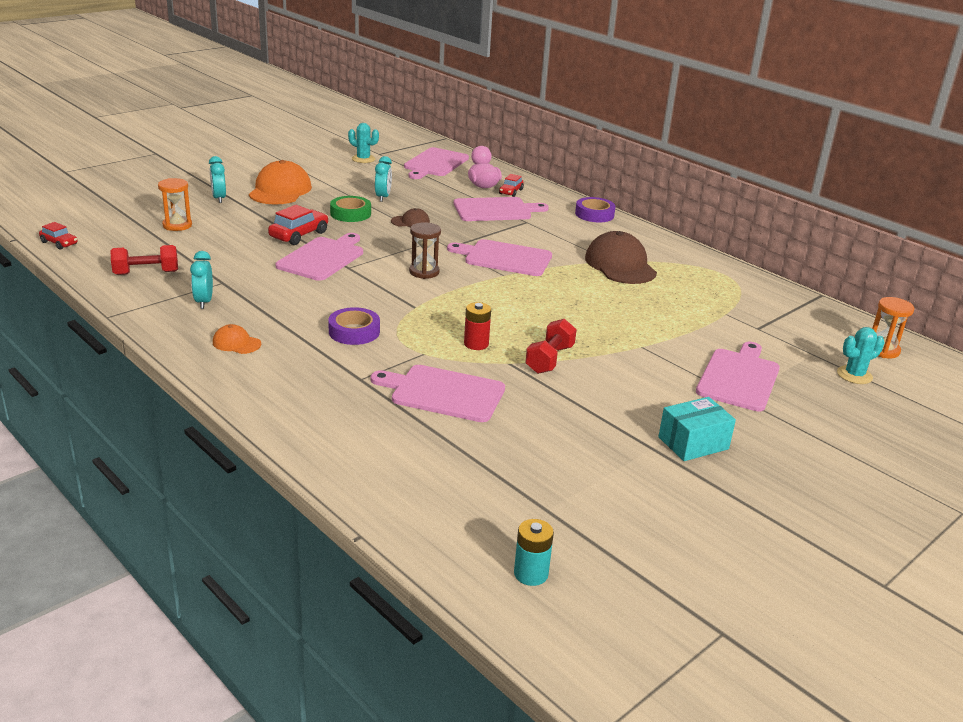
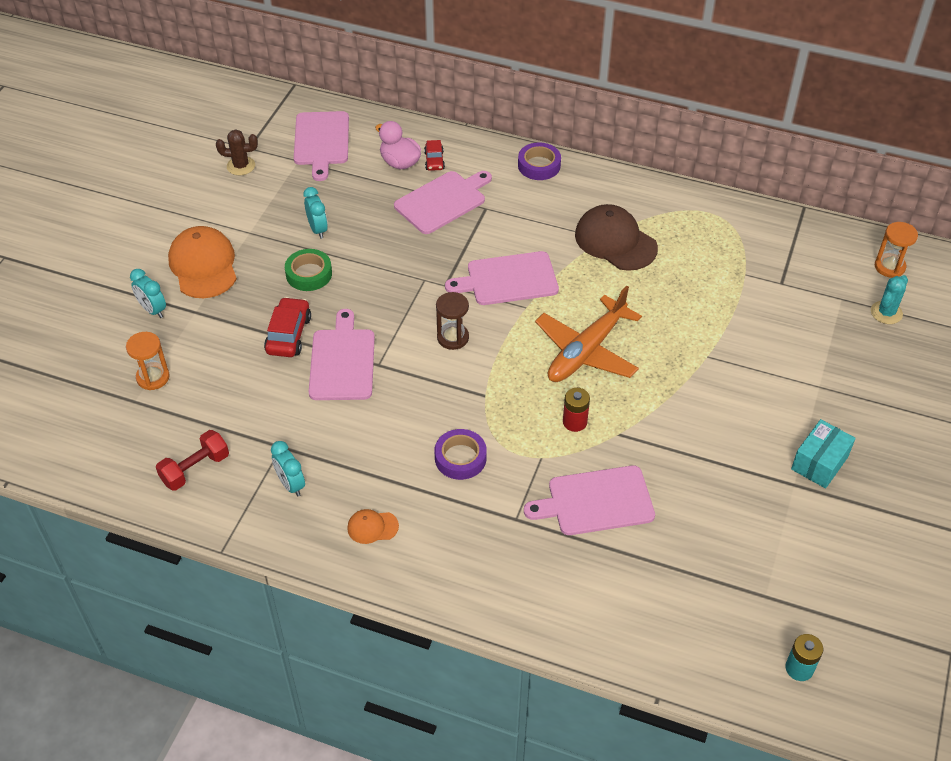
camera: 25 degrees left, 20 degrees up
red car [39,222,77,250] -> none
turquoise cactus [348,123,379,163] -> brown cactus [216,130,258,176]
brown cap [391,208,430,227] -> none
red dumbbell [525,319,577,374] -> none
pink cutting board [696,342,780,412] -> none
none -> orange plane [535,286,642,382]

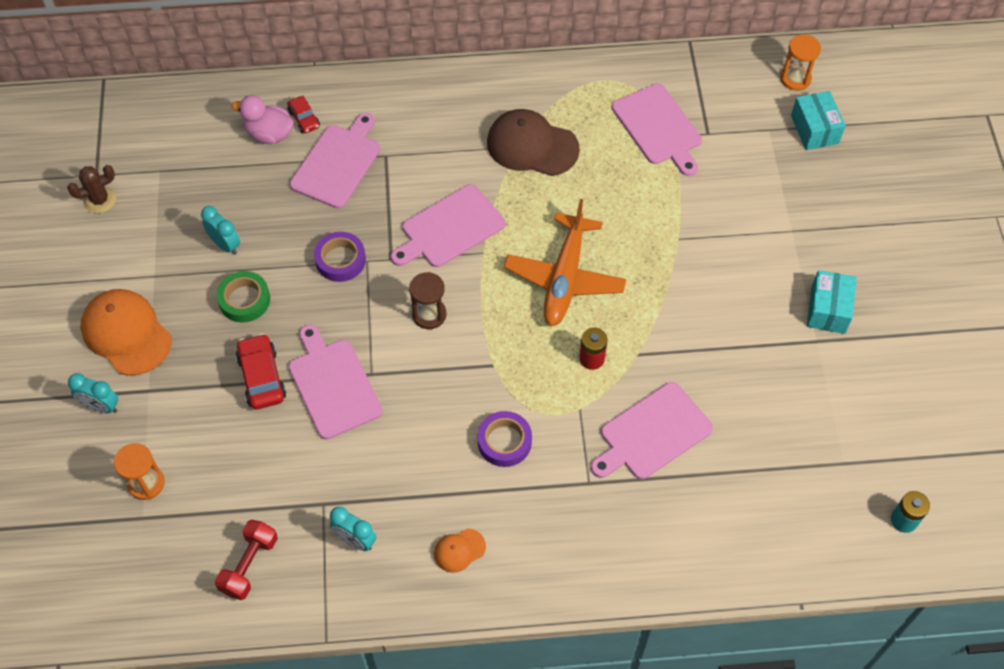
camera: 25 degrees left, 10 degrees up
pink cutting board [294,111,349,181] -> pink cutting board moved to [612,83,702,176]
purple tape [518,143,561,180] -> purple tape moved to [314,232,366,282]
turquoise cactus [871,275,908,324] -> turquoise box [791,91,846,150]

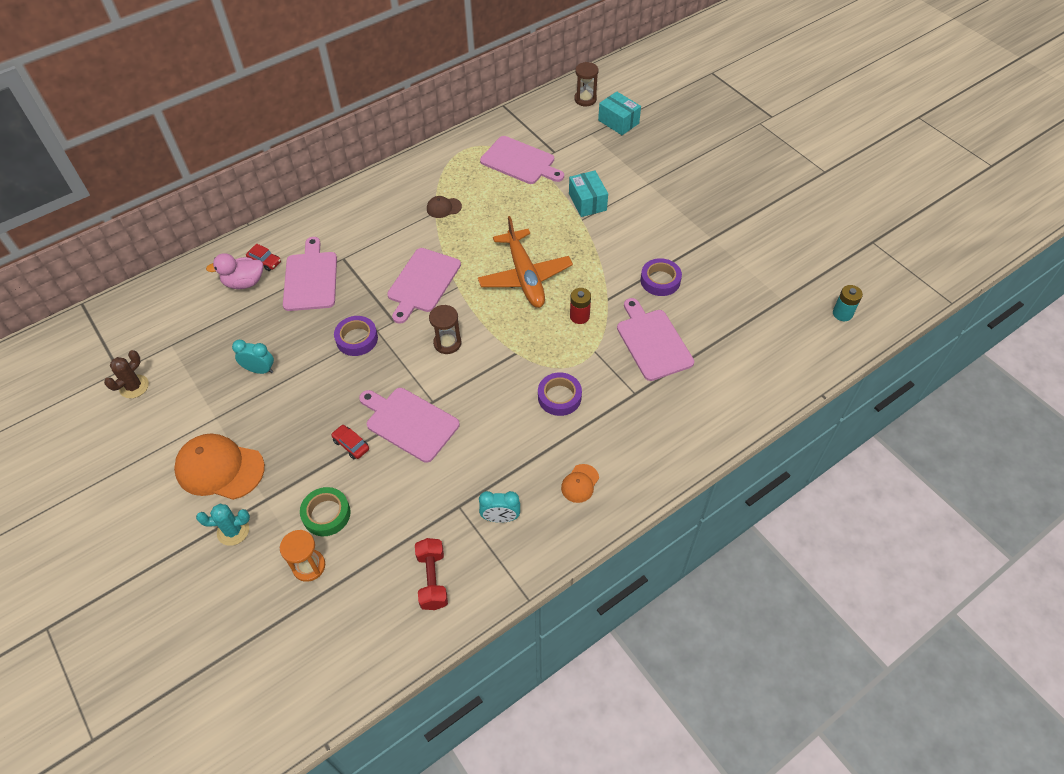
camera: 30 degrees left, 5 degrees down
turquoise clock [68,373,118,413] -> turquoise cactus [196,504,250,546]
green tape [217,271,270,323] -> green tape moved to [300,487,351,536]
red car [236,333,286,410] -> red car [331,425,369,459], size x0.61
brown cap [487,109,580,176] -> brown cap [427,196,462,218], size x0.48
pink cutting board [591,382,713,479] -> pink cutting board turned 135 degrees clockwise [617,298,694,381]
orange hourglass [780,34,821,91] -> brown hourglass [574,62,599,106]
turquoise box [807,270,857,334] -> turquoise box moved to [569,171,608,217]
none -> purple tape [640,258,682,296]

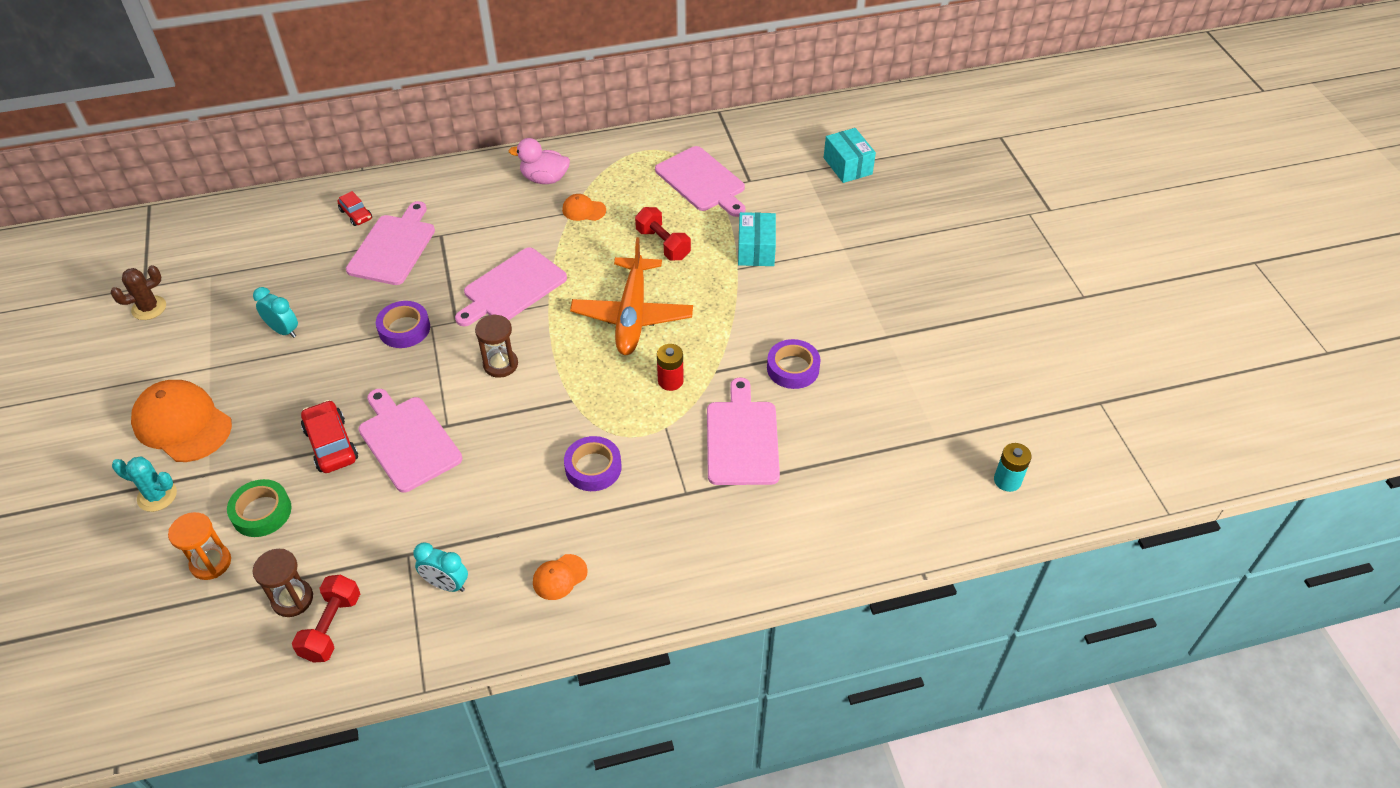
camera: 20 degrees right, 5 degrees down
pink duck [206,253,263,289] -> pink duck moved to [508,138,570,184]
red car [331,425,369,459] -> red car [301,400,358,473], size x1.64
brown cap [427,196,462,218] -> orange cap [562,194,606,221]
brown hourglass [574,62,599,106] -> brown hourglass moved to [252,549,313,617]
none -> red dumbbell [635,207,691,260]

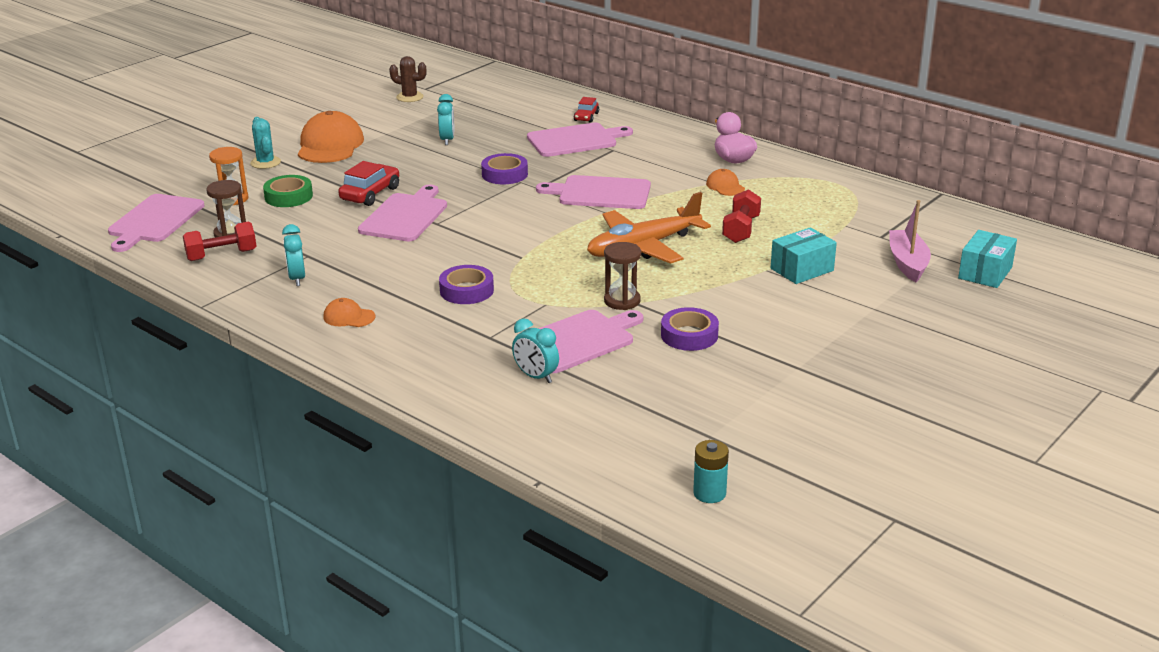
camera: 55 degrees right, 20 degrees down
brown hourglass [475,314,518,378] -> brown hourglass moved to [604,242,641,310]
pink cutting board [655,146,745,217] -> pink cutting board moved to [108,194,205,252]
red battery [657,344,684,391] -> none
none -> turquoise clock [512,318,559,383]
none -> pink boat [889,200,931,282]

